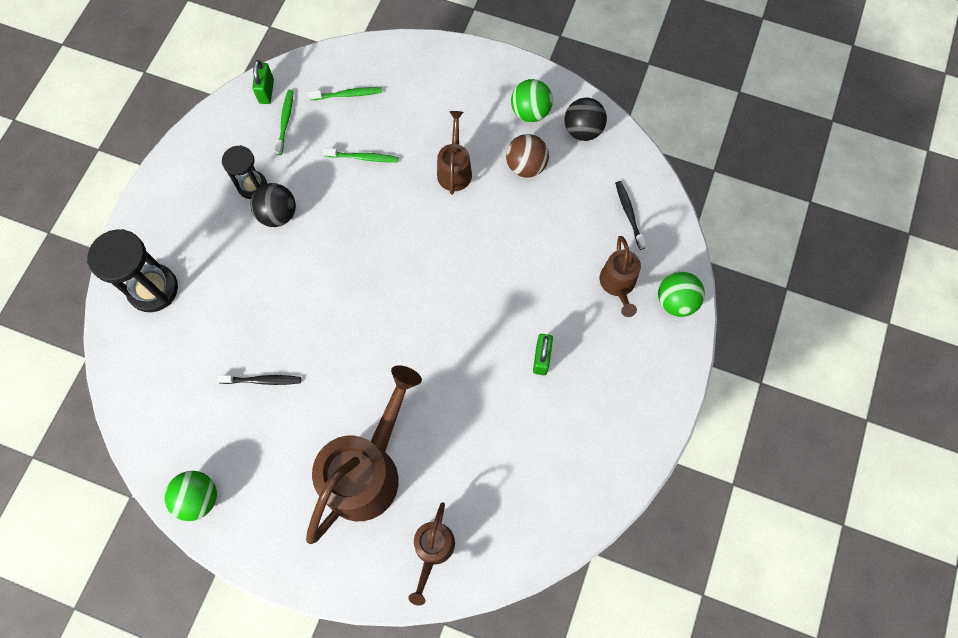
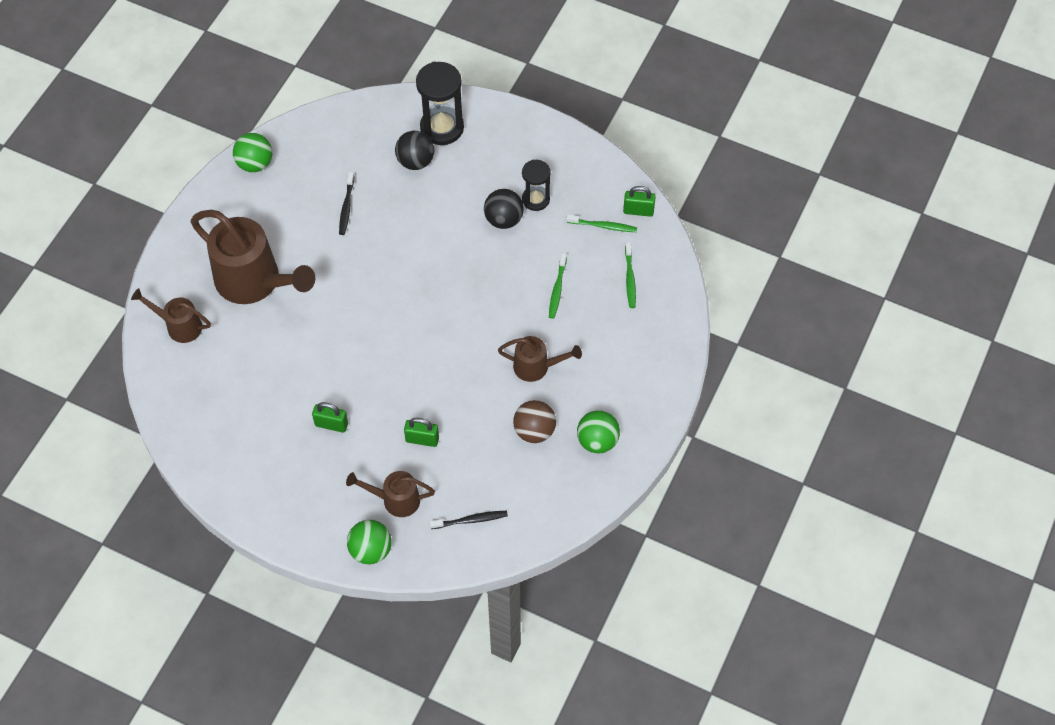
camera: 95 degrees right, 10 degrees down
black ball [565,97,607,141] -> black ball moved to [395,131,434,170]
none -> green padlock [404,418,439,447]

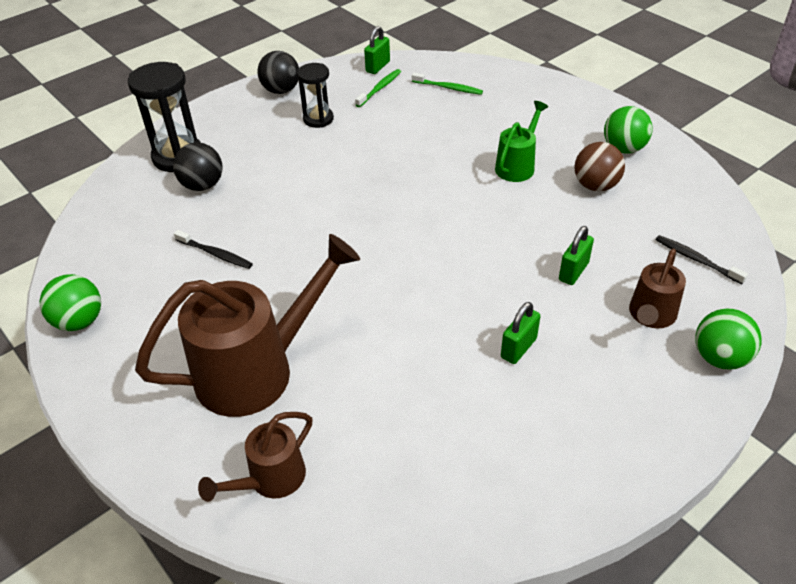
camera: 65 degrees left, 15 degrees down
black toothbrush [430,511,508,529] -> black toothbrush turned 60 degrees counterclockwise [655,235,748,284]
black ball [484,189,524,229] -> black ball moved to [258,51,299,94]
brown watering can [498,336,582,382] -> green watering can [495,101,548,182]
green toothbrush [549,253,567,319] -> none

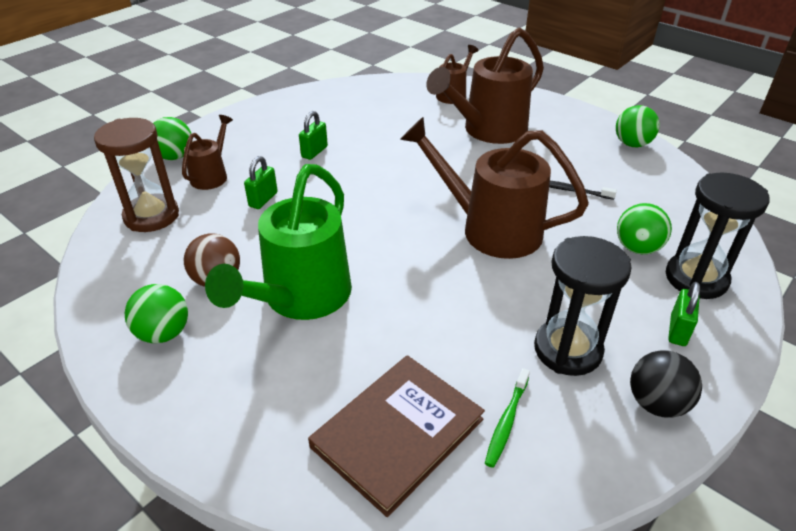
camera: 170 degrees right, 5 degrees down
black ball [173,142,222,191] -> green ball [617,203,672,254]
black hourglass [297,63,334,128] -> black hourglass [534,236,632,376], size x1.61
green padlock [364,26,390,74] -> green padlock moved to [668,282,700,346]
green toothbrush [412,72,483,95] -> brown book [308,355,485,517]
green watering can [495,101,548,182] -> green watering can [205,164,352,320], size x1.92
black toothbrush [655,235,748,284] -> brown hourglass [94,118,179,232]
none -> brown watering can [400,117,589,259]

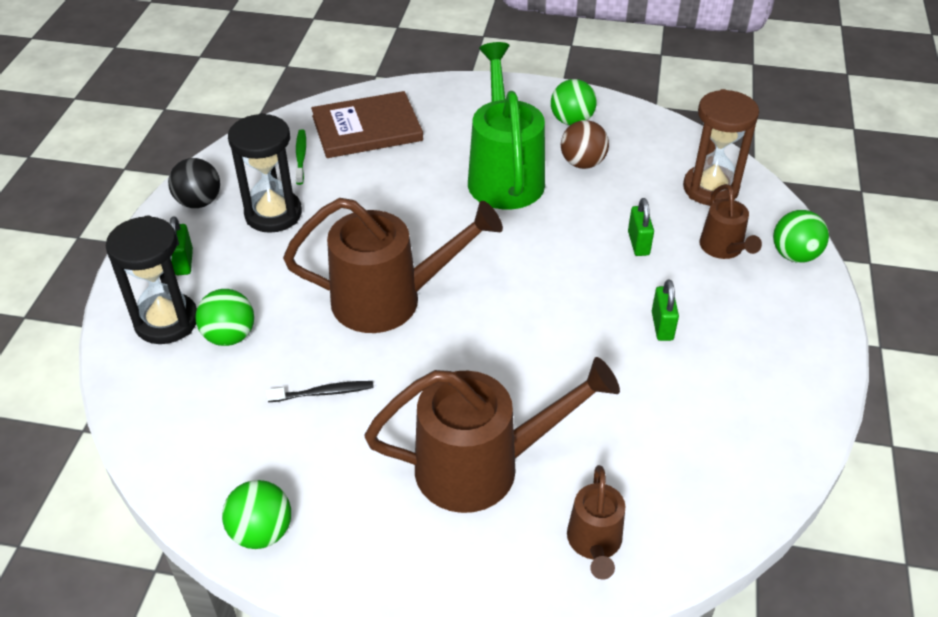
camera: 150 degrees right, 5 degrees up
brown book [308,355,485,517] -> brown book turned 60 degrees clockwise [311,91,423,158]
brown watering can [426,28,544,144] -> brown watering can turned 60 degrees clockwise [364,357,620,513]

